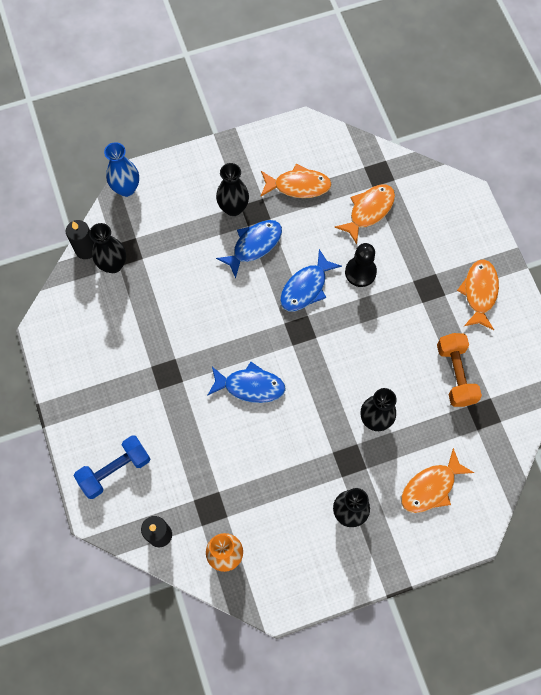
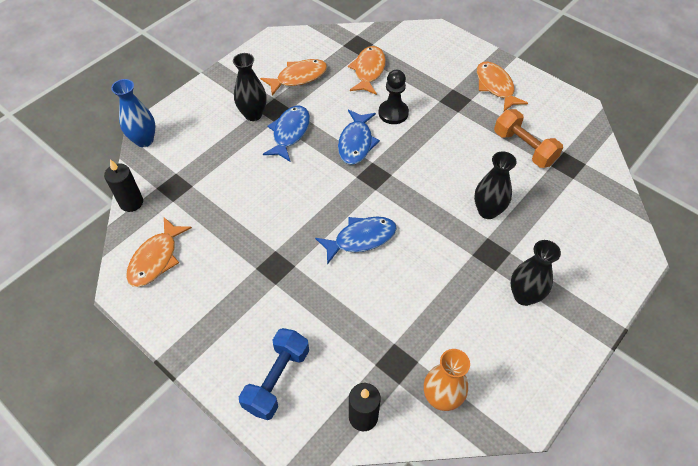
camera: 30 degrees left, 15 degrees down
black vase [89,223,126,273] -> none
orange fish [401,448,474,513] -> orange fish moved to [126,217,192,287]

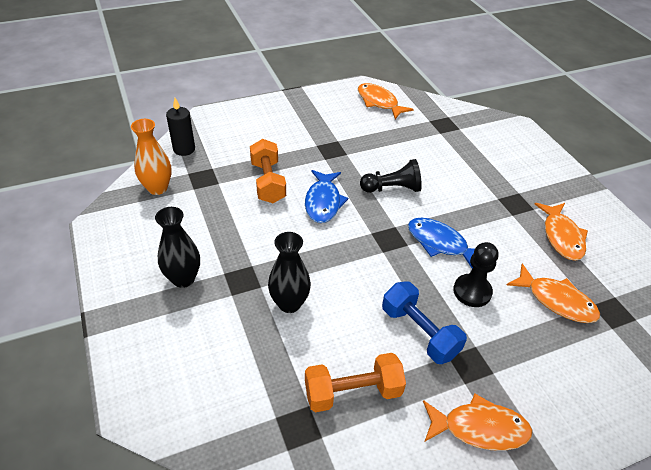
camera: 115 degrees right, 10 degrees down
black candle [104,159,143,212] -> none
blue vase [111,79,156,147] -> none
black vase [233,53,266,121] -> none
blue dumbbell [239,328,309,420] -> blue dumbbell moved to [382,281,467,364]
blue fish [263,106,310,161] -> none
none -> orange dumbbell [250,139,286,203]
none -> black pawn [360,159,422,193]

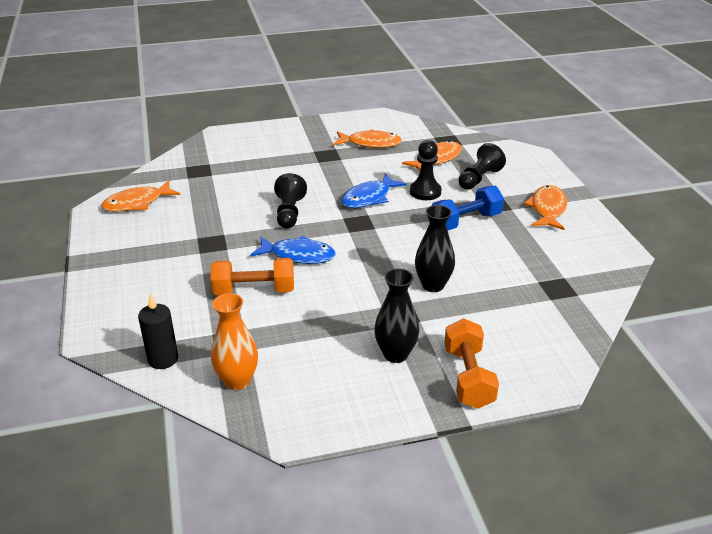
camera: 80 degrees left, 10 degrees down
orange dumbbell [305,353,406,412] -> orange dumbbell moved to [444,319,499,409]
none -> black pawn [459,143,506,190]

